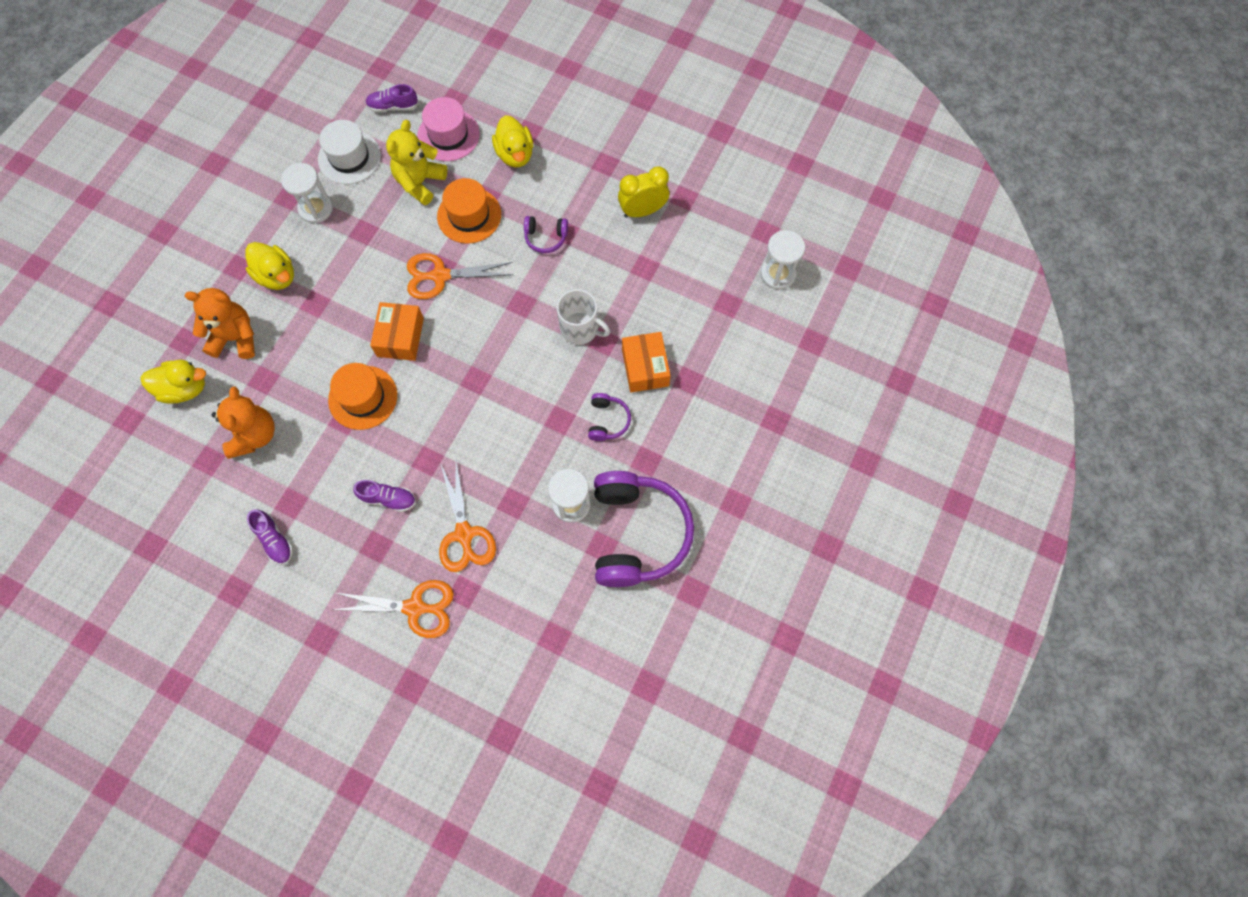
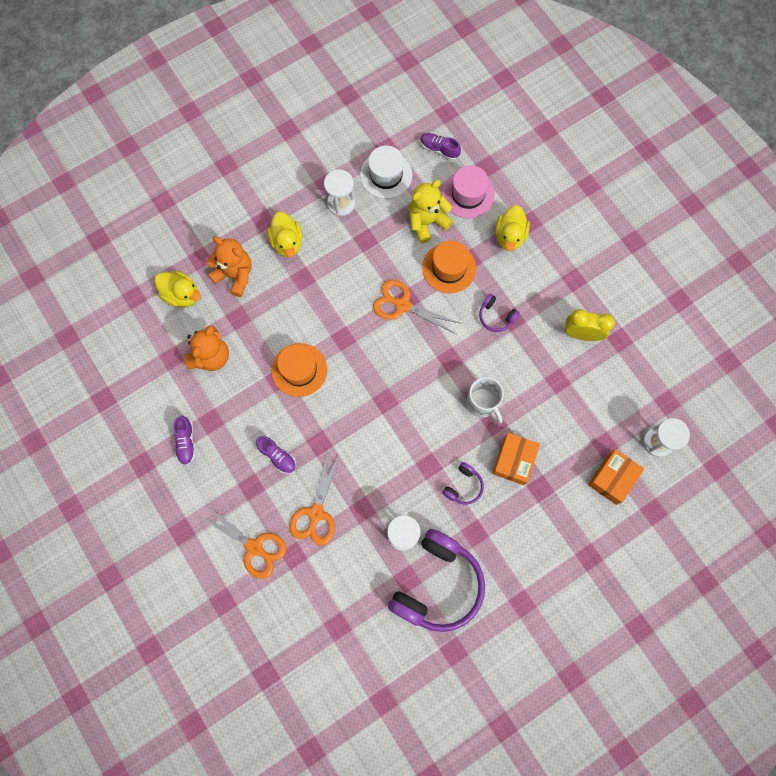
camera: 30 degrees right, 5 degrees up
orange box [370,302,424,361] -> orange box moved to [588,449,644,505]

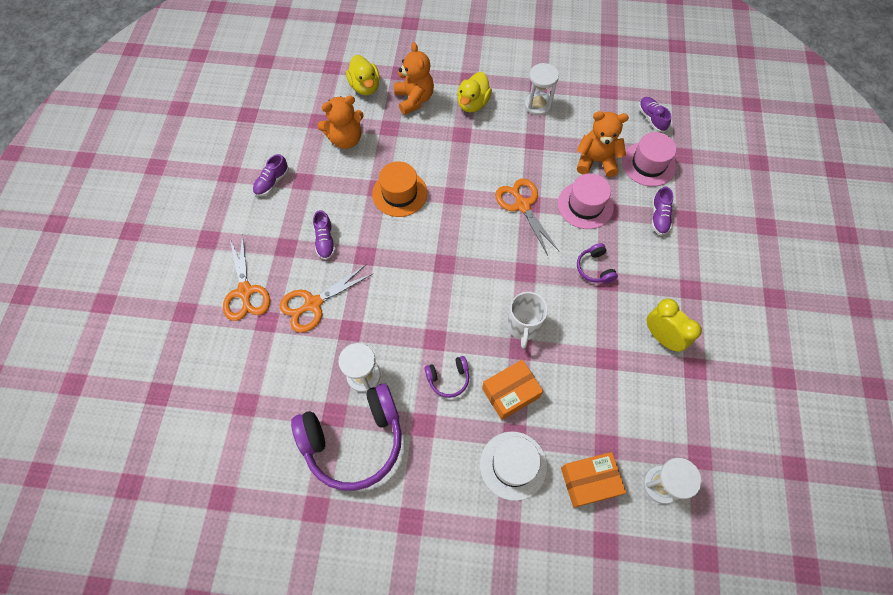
camera: 40 degrees right, 10 degrees down
white hat [360,145,412,199] -> white hat moved to [480,431,547,501]
yellow teddy bear [409,180,453,243] -> orange teddy bear [577,111,629,177]
orange hat [422,240,476,293] -> pink hat [558,173,614,229]
yellow duck [495,205,530,251] -> purple shoe [652,187,673,235]

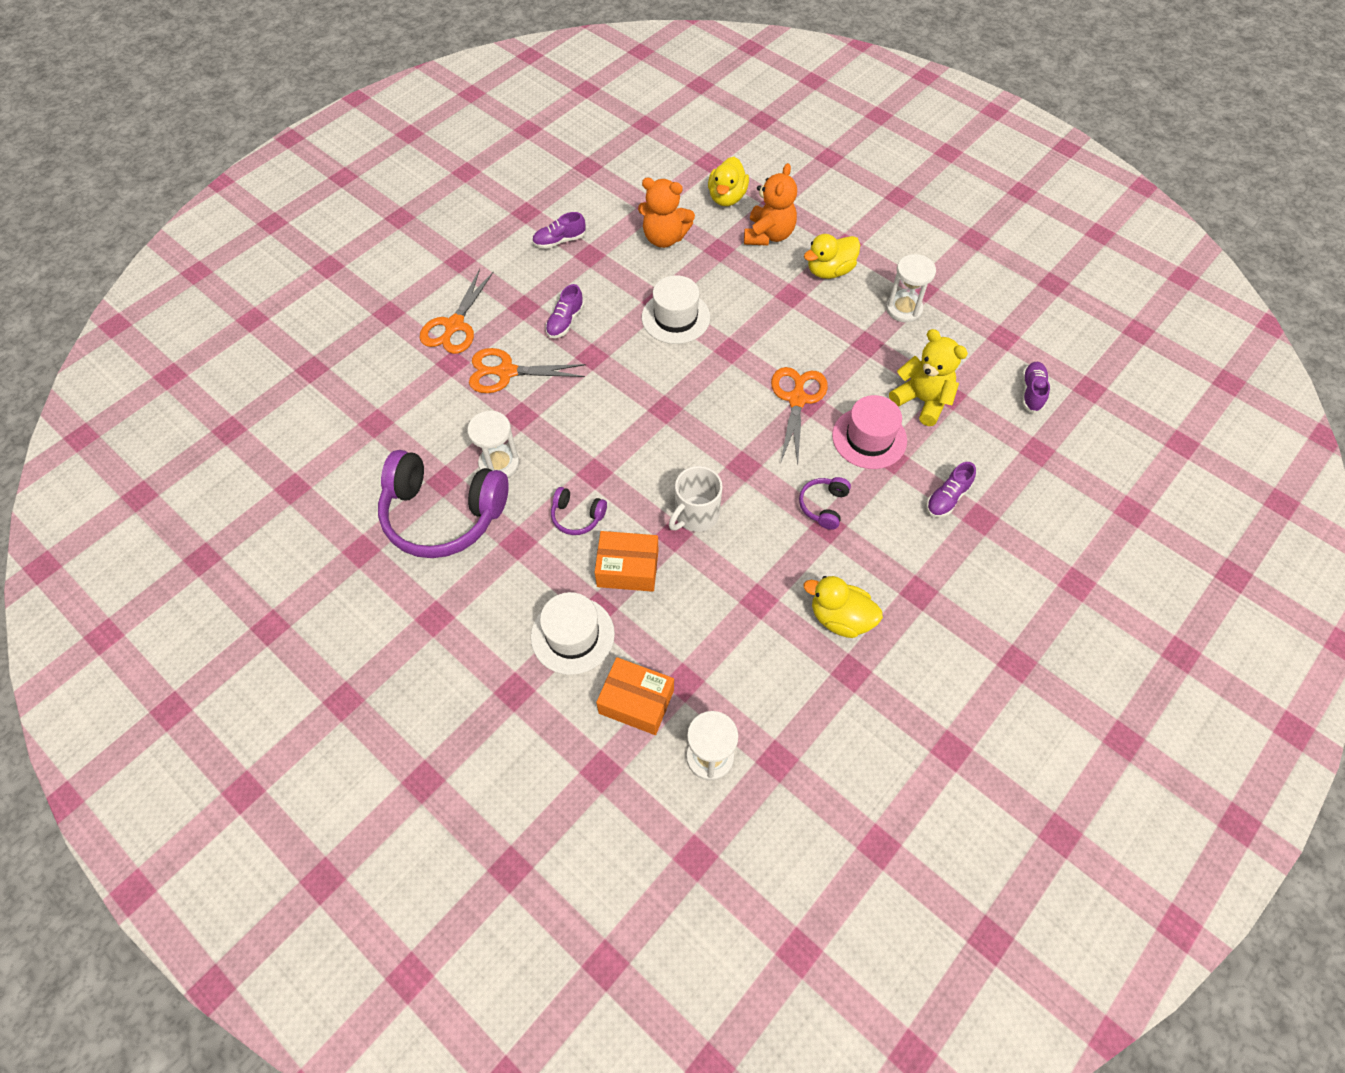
camera: 35 degrees right, 5 degrees down
orange hat [372,161,427,217] -> white hat [642,275,710,344]
orange teddy bear [577,111,629,177] -> yellow teddy bear [889,329,968,426]
pink hat [622,132,676,187] -> none
yellow clock [646,299,702,352] -> yellow duck [804,576,883,638]

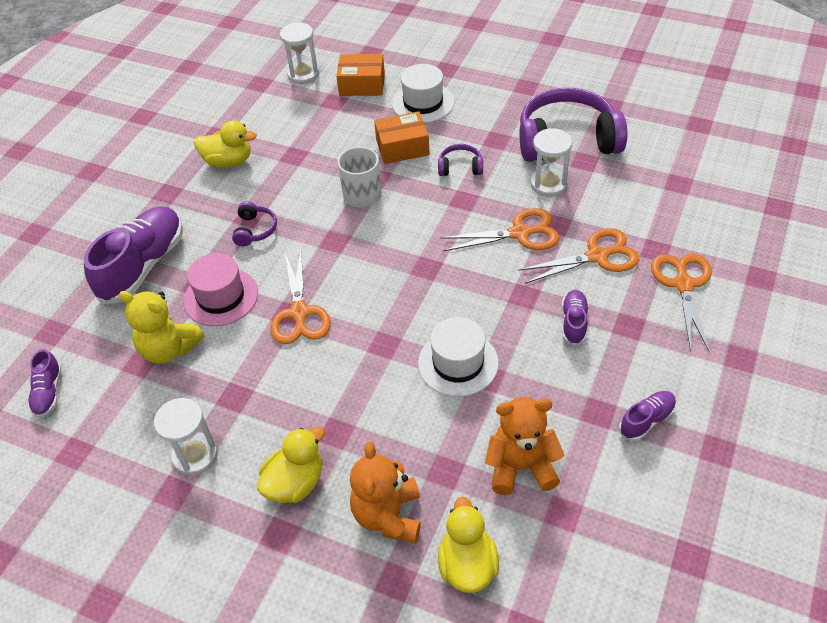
camera: 165 degrees right, 10 degrees down
purple shoe [926,462,976,517] -> purple shoe [84,206,183,304], size x2.05
none -> orange scissors [440,208,560,251]

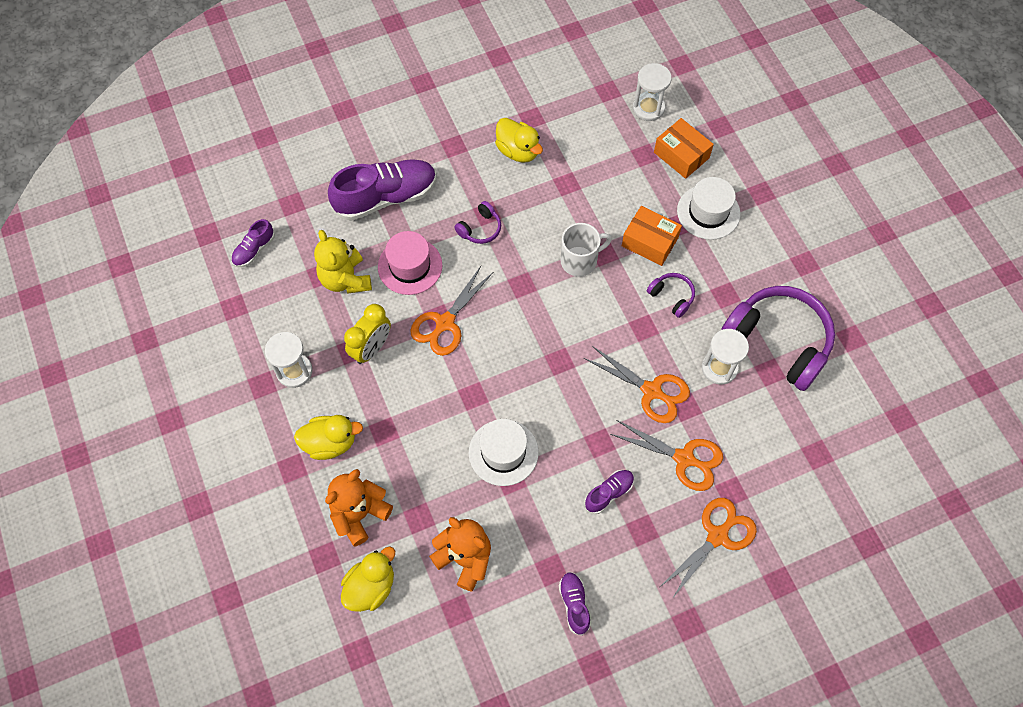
camera: 40 degrees right, 15 degrees up
purple shoe [619,391,676,441] -> purple shoe turned 105 degrees counterclockwise [559,572,591,636]
none -> yellow clock [344,304,391,364]

